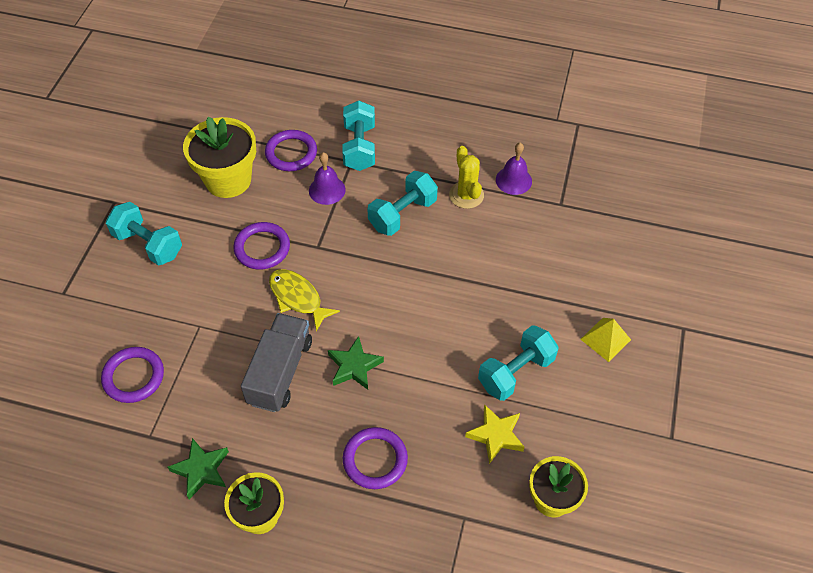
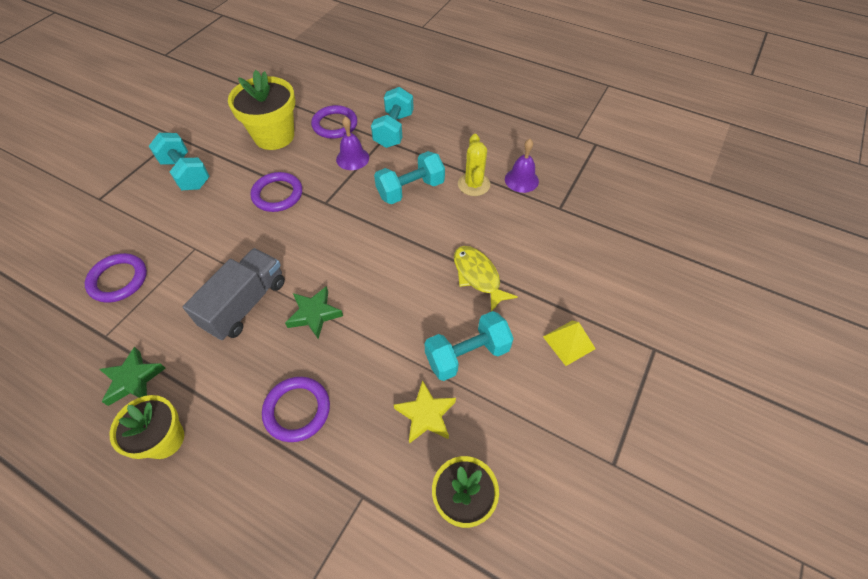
camera: 15 degrees right, 0 degrees up
yellow fish [269,269,340,331] -> yellow fish moved to [454,246,518,312]

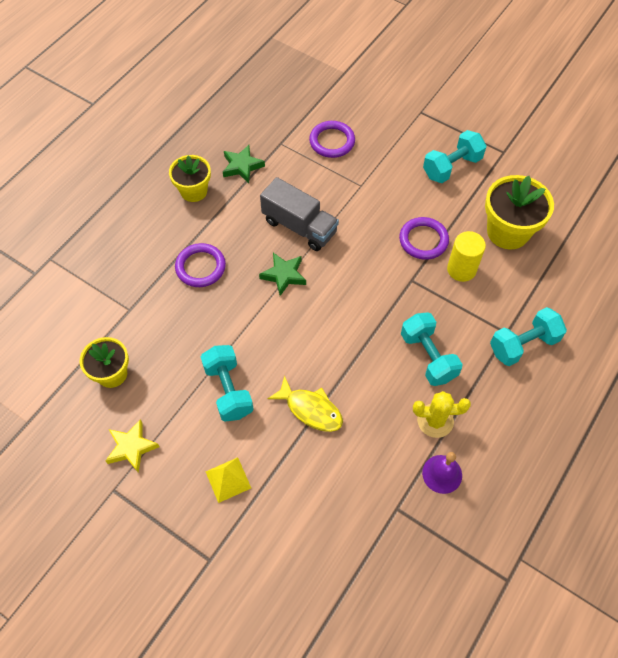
camera: 95 degrees right, 5 degrees up
purple ring [311,105,357,139] -> none
purple bell [336,116,369,170] -> none
turquoise dumbbell [371,87,414,148] -> turquoise dumbbell turned 45 degrees counterclockwise [490,307,567,366]
yellow star [394,380,456,444] -> yellow star moved to [106,419,160,473]
yellow fish [454,246,518,312] -> yellow fish turned 60 degrees clockwise [267,375,343,432]
none -> yellow cylinder [447,231,486,282]

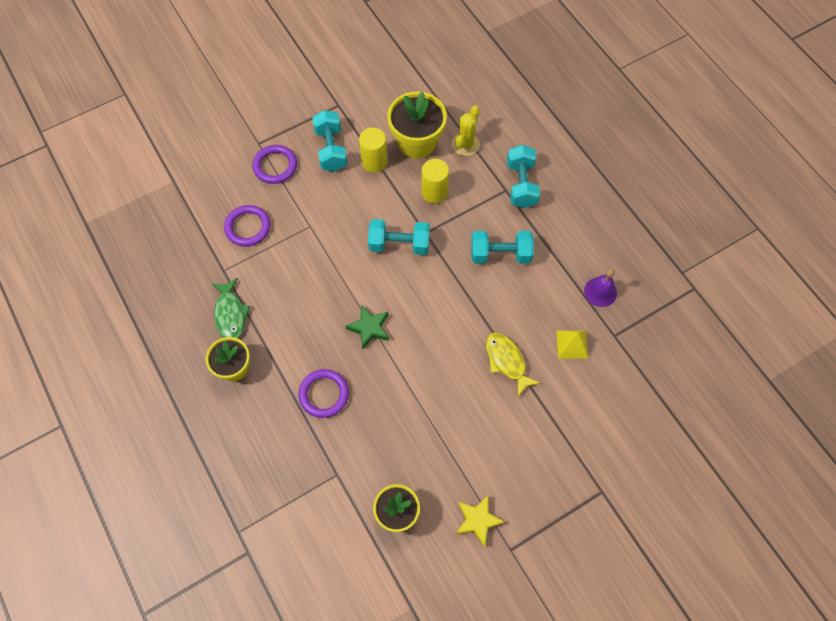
camera: 65 degrees left, 5 degrees up
turquoise dumbbell [201,345,254,422] -> turquoise dumbbell moved to [368,219,430,255]
yellow pyramid [206,457,251,503] -> yellow pyramid moved to [556,331,588,358]
green star [223,145,265,183] -> green fish [212,278,250,339]
grey truck [260,177,339,251] -> none
yellow fish [267,375,343,432] -> yellow fish turned 90 degrees counterclockwise [486,332,540,396]
purple ring [399,217,449,260] -> purple ring moved to [252,145,297,184]
yellow cactus [413,391,471,438] -> yellow cactus moved to [452,105,480,156]
none -> yellow cylinder [359,128,387,173]

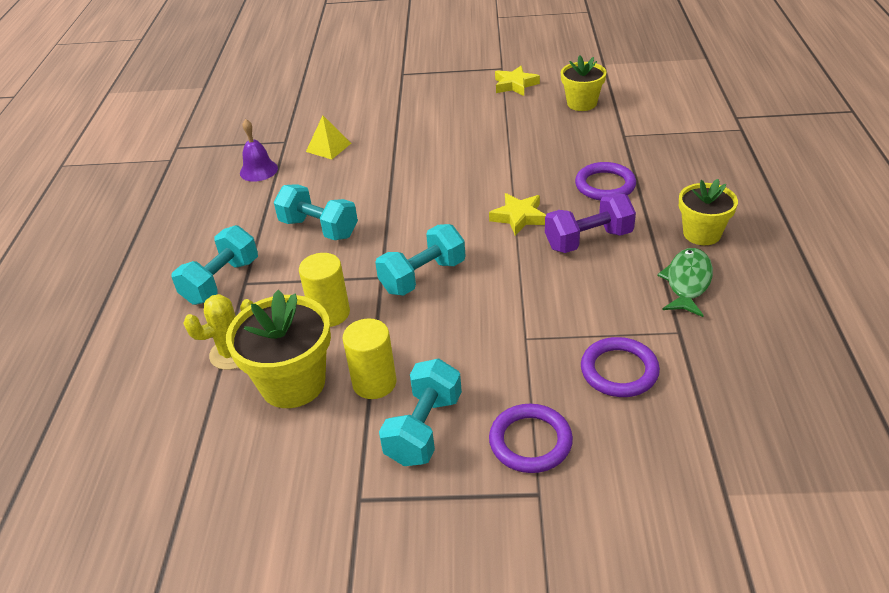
camera: 145 degrees left, 25 degrees down
green star [345,305,389,349] -> yellow star [489,193,546,236]
turquoise dumbbell [368,219,430,255] -> turquoise dumbbell turned 75 degrees counterclockwise [375,224,465,296]
yellow fish [486,332,540,396] -> none
none -> purple dumbbell [545,193,636,253]

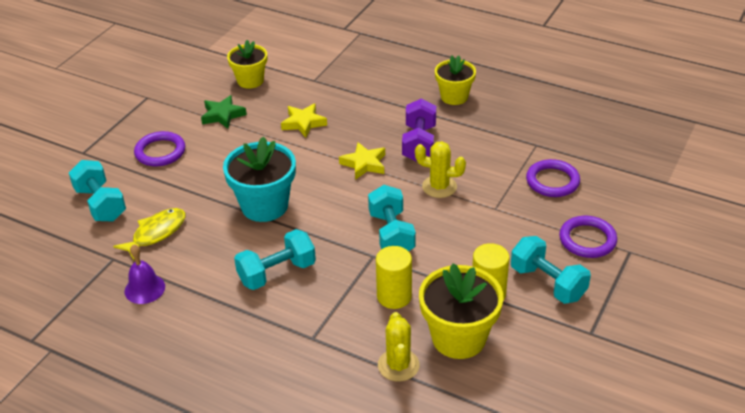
camera: 65 degrees left, 0 degrees up
turquoise dumbbell [172,225,258,305] -> turquoise dumbbell moved to [69,160,126,222]
yellow pyramid [306,115,351,160] -> yellow fish [113,208,185,260]
yellow star [495,66,540,96] -> yellow star moved to [281,103,327,138]
purple ring [575,162,636,200] -> purple ring moved to [134,131,185,167]
green fish [657,248,713,317] -> none
none -> green star [201,95,247,129]
none -> turquoise flower pot [223,136,296,222]
none -> yellow cactus [415,141,466,198]

